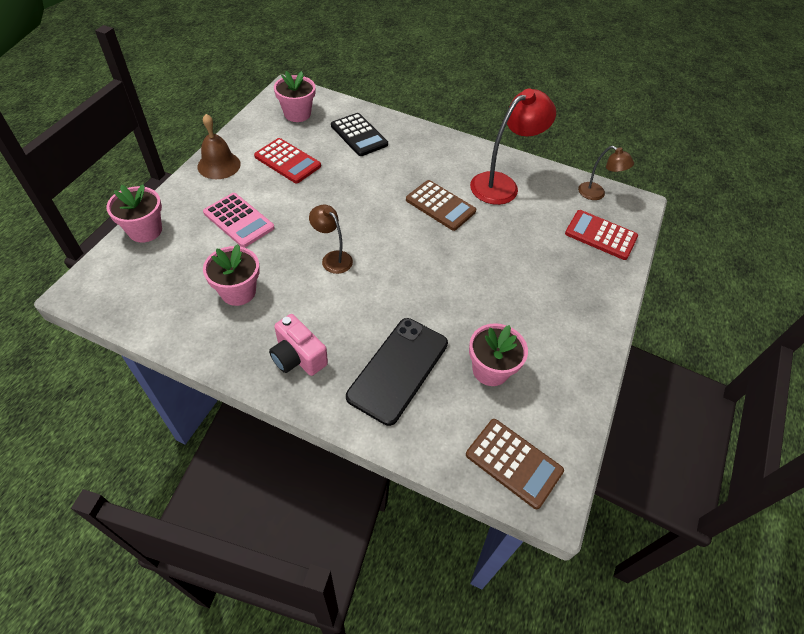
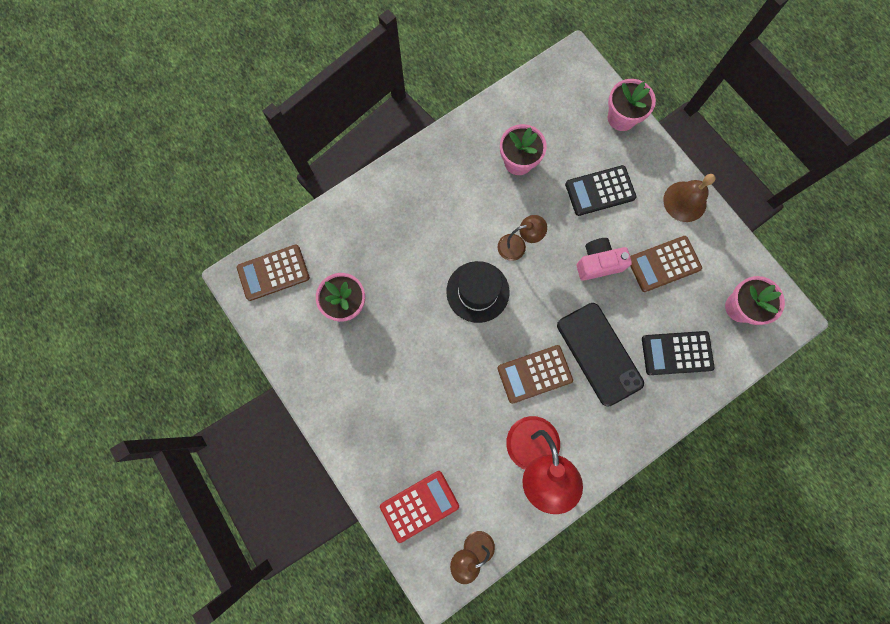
camera: 125 degrees right, 25 degrees up
pink calculator [203,193,274,247] -> black calculator [565,165,636,216]
red calculator [254,138,321,183] -> brown calculator [630,236,702,292]
pink camera [269,314,328,376] -> pink camera moved to [577,238,632,281]
black phone [346,318,448,426] -> black phone moved to [557,303,644,406]
none -> black hat [446,261,509,323]

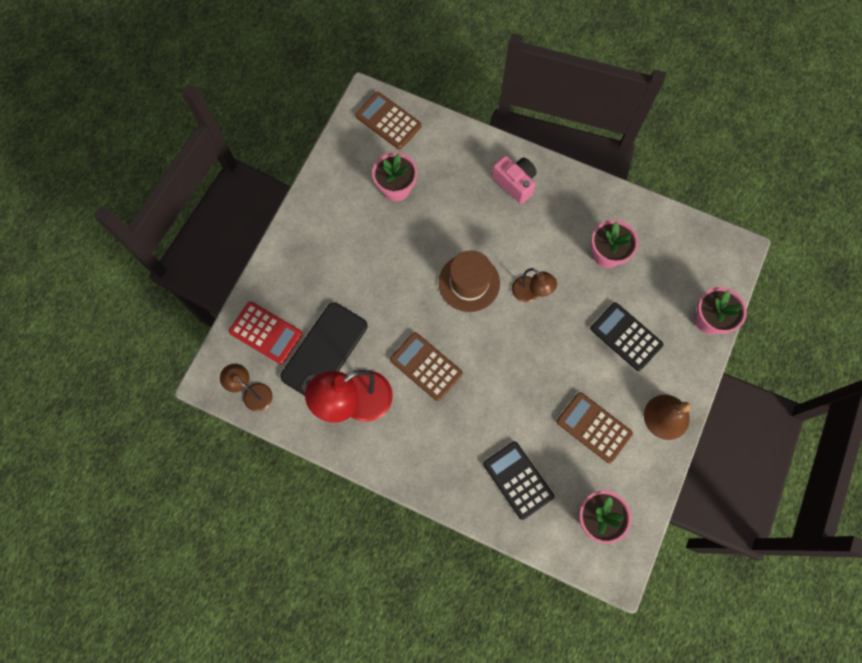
camera: 60 degrees right, 5 degrees down
black hat [446,261,509,323] -> brown hat [439,250,500,312]
black phone [557,303,644,406] -> black phone moved to [280,302,367,396]
pink camera [577,238,632,281] -> pink camera moved to [492,155,537,204]

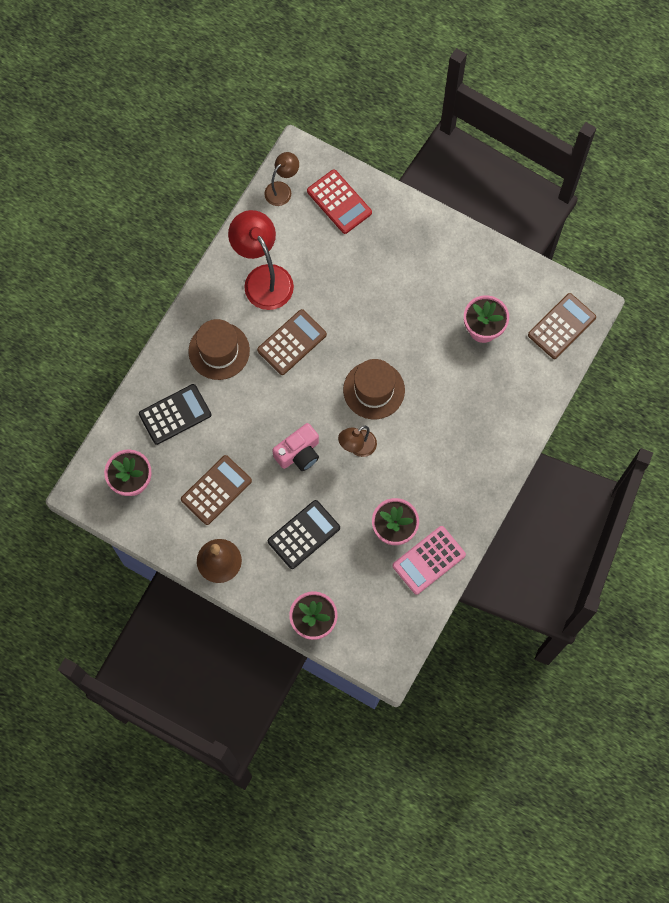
camera: 95 degrees right, 0 degrees up
red calculator [229,301,302,364] -> red calculator turned 75 degrees counterclockwise [307,169,372,234]
black phone [280,302,367,396] -> none
pink camera [492,155,537,204] -> pink camera moved to [272,423,319,471]
none -> brown hat [188,319,250,380]
none -> pink calculator [392,526,466,595]

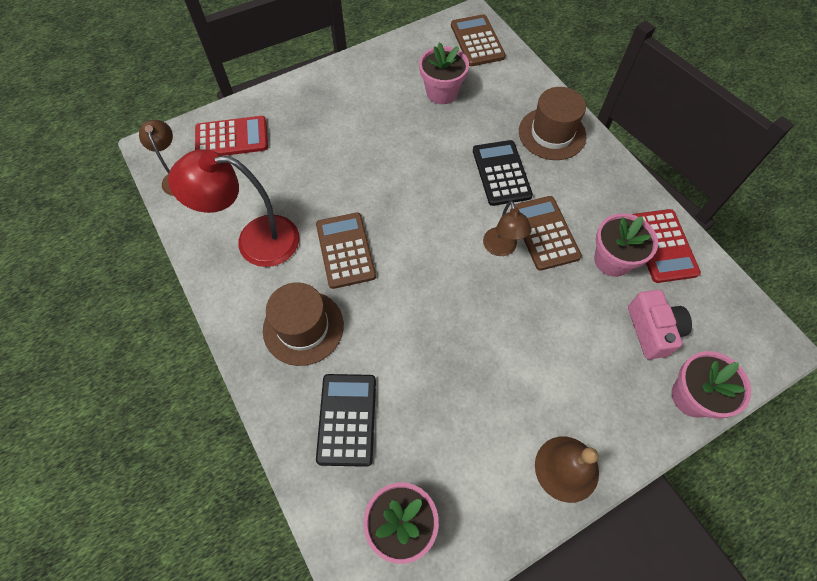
camera: 60 degrees left, 10 degrees down
brown calculator [181,455,252,525] -> brown calculator moved to [515,196,582,271]
black calculator [268,500,340,569] -> black calculator moved to [473,140,533,206]
pink camera [272,423,319,471] -> pink camera moved to [628,290,692,359]
brown hat [343,359,405,419] -> brown hat moved to [519,87,586,160]
pink calculator [392,526,466,595] -> red calculator [632,209,701,283]

